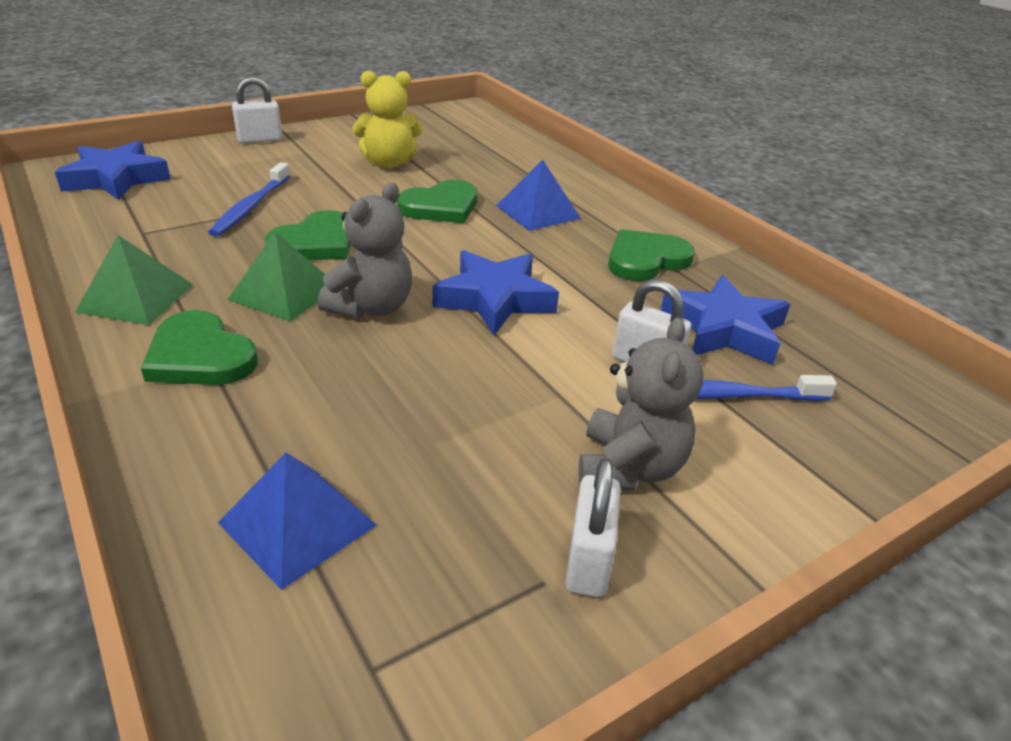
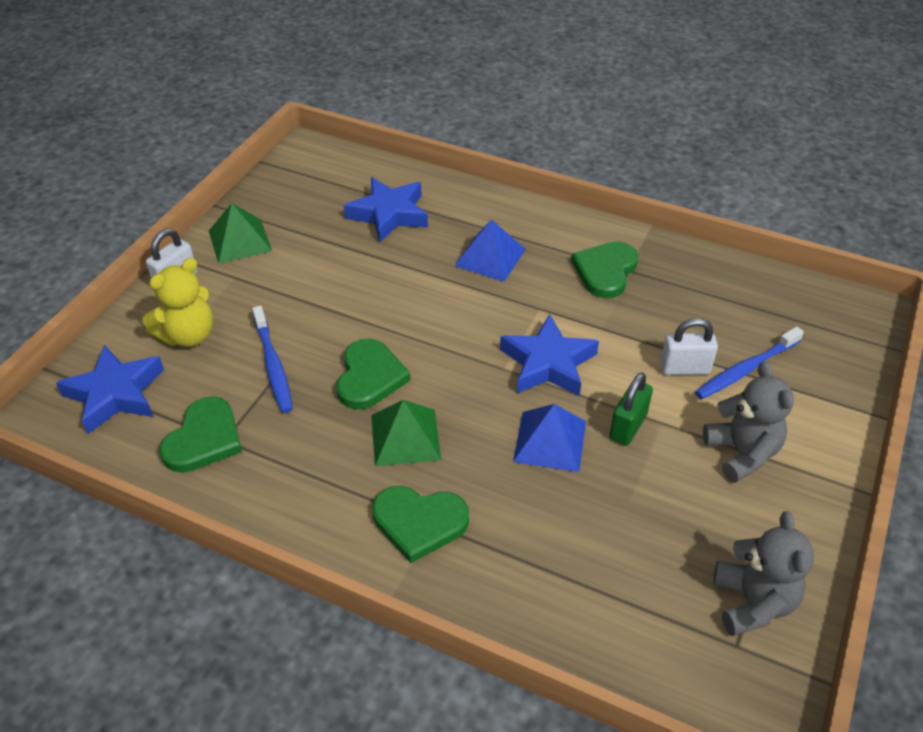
camera: 30 degrees left, 10 degrees up
green pyramid [75,235,193,325] -> green pyramid moved to [209,203,272,264]
blue pyramid [218,452,377,590] -> blue pyramid moved to [513,404,586,472]
grey teddy bear [318,183,412,319] -> grey teddy bear moved to [713,511,814,636]
yellow teddy bear [352,71,422,168] -> yellow teddy bear moved to [142,258,213,347]
green heart [397,180,477,223] -> green heart moved to [159,396,242,473]
white padlock [565,458,621,597] -> none
blue star [661,275,790,365] -> blue star moved to [344,177,428,242]
none -> green padlock [609,373,653,446]

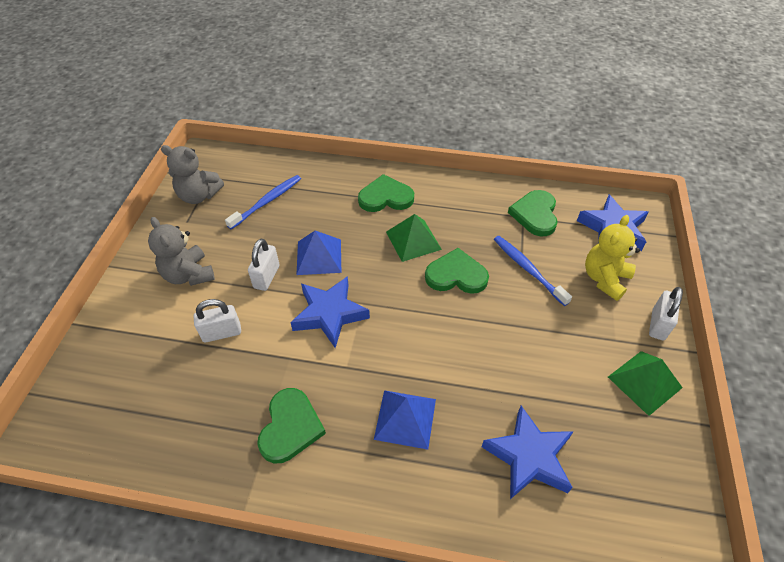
camera: 165 degrees right, 5 degrees up
green heart [336,339,411,409] -> green heart turned 105 degrees clockwise [425,248,489,294]
green padlock [609,373,653,446] -> white padlock [248,239,280,291]
blue toothbrush [695,327,804,399] -> blue toothbrush moved to [225,175,301,229]
grey teddy bear [713,511,814,636] -> grey teddy bear turned 60 degrees counterclockwise [161,145,224,204]

